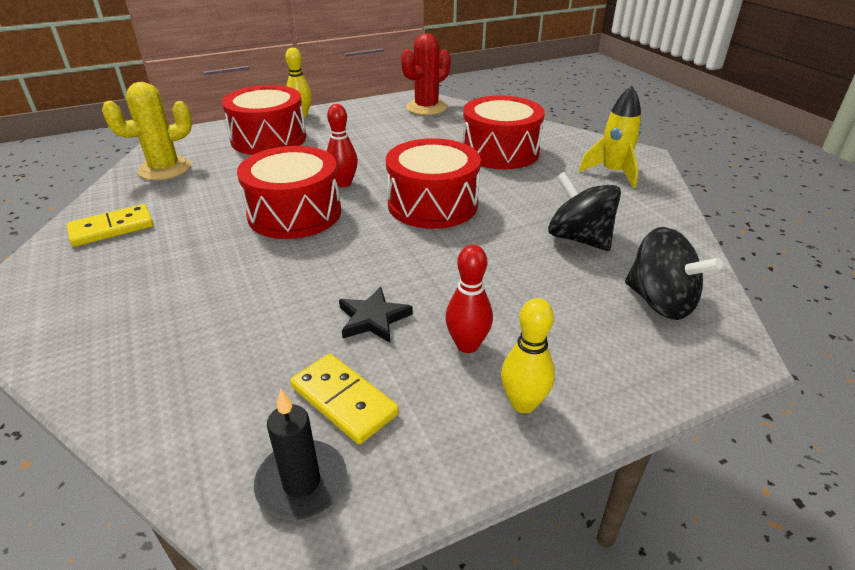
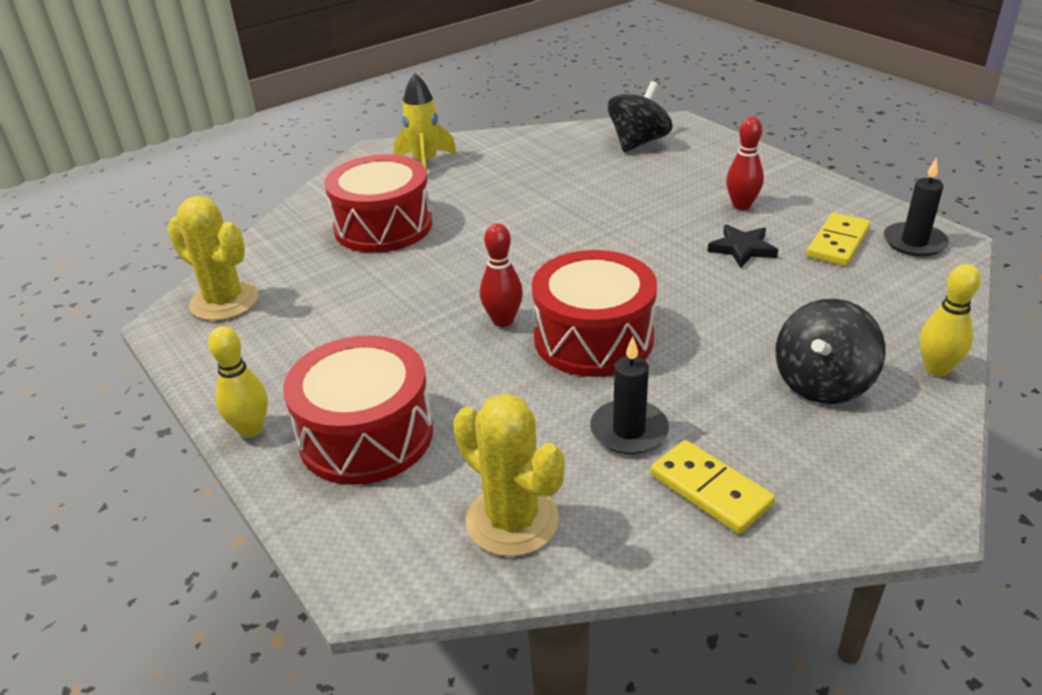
camera: 100 degrees left, 0 degrees up
red drum [386,138,481,229] -> none
red cactus [401,33,451,115] -> yellow cactus [168,196,259,321]
yellow bowling pin [501,298,555,413] -> yellow bowling pin moved to [920,264,981,376]
black spinning top [548,172,621,251] -> black spinning top moved to [775,299,886,404]
none -> black candle [590,337,669,454]

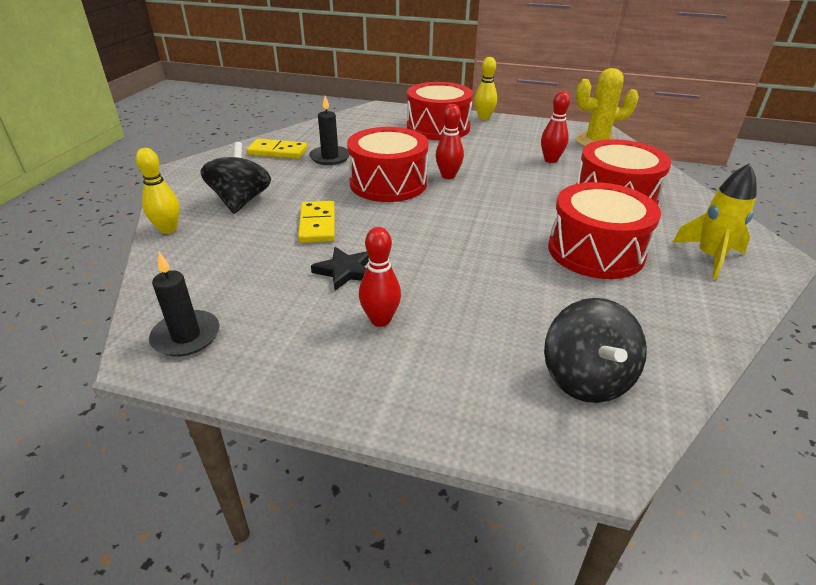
camera: 140 degrees right, 0 degrees up
yellow cactus [453,393,565,557] -> none
yellow domino [807,213,871,266] -> yellow domino moved to [298,201,335,243]
none -> red bowling pin [541,91,570,163]
none -> red drum [548,182,661,279]

